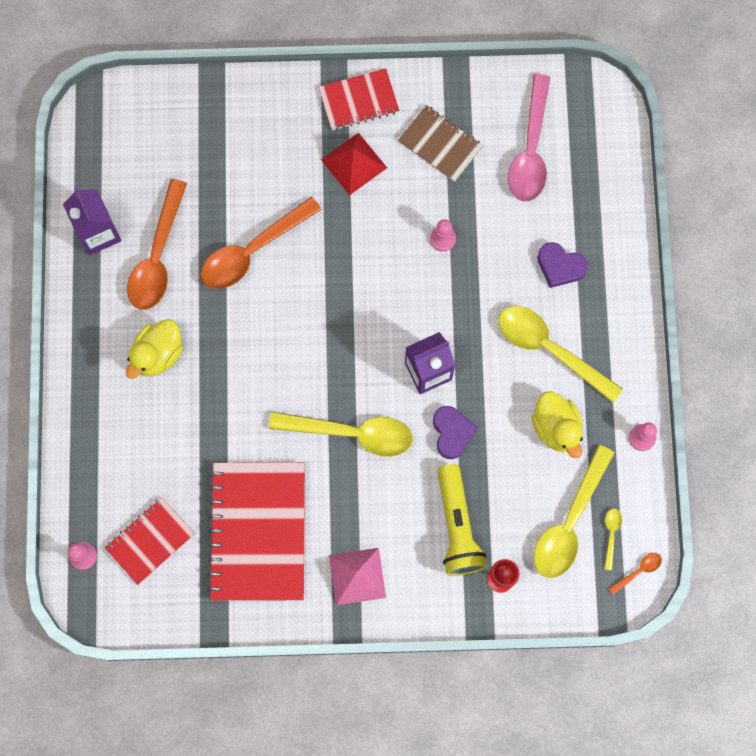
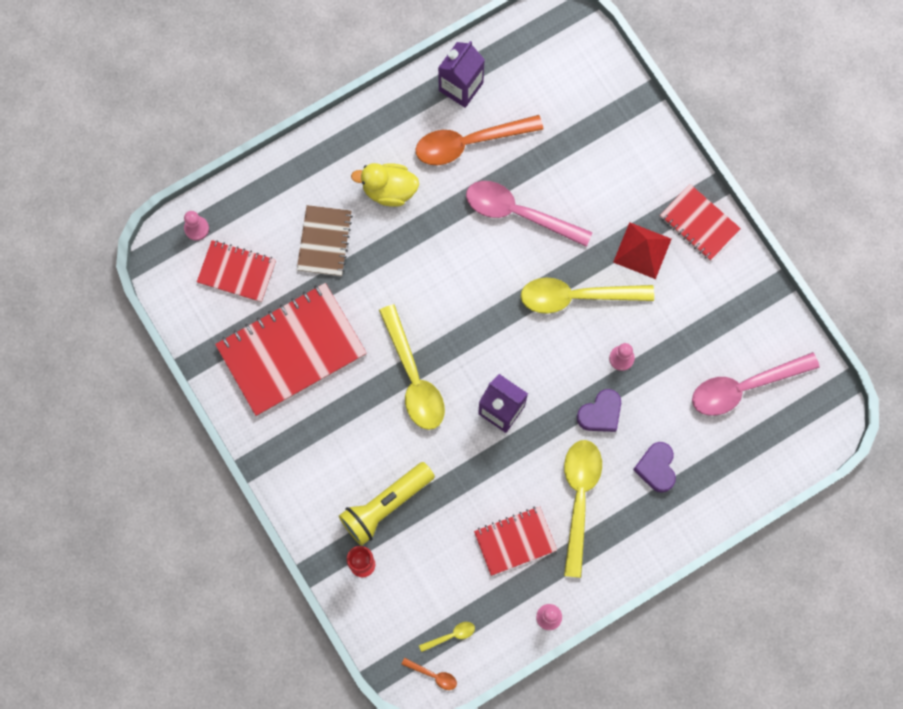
camera: 60 degrees right, 0 degrees up
orange spoon [201,197,322,289] -> pink spoon [466,181,592,247]
pink pyramid [329,548,386,605] -> none
brown notebook [398,105,483,182] -> brown notebook moved to [297,205,353,276]
purple heart [433,406,478,459] -> purple heart moved to [577,389,621,432]
yellow duck [531,391,583,458] -> red notebook [474,506,557,576]
yellow spoon [534,445,614,578] -> yellow spoon moved to [521,277,654,314]

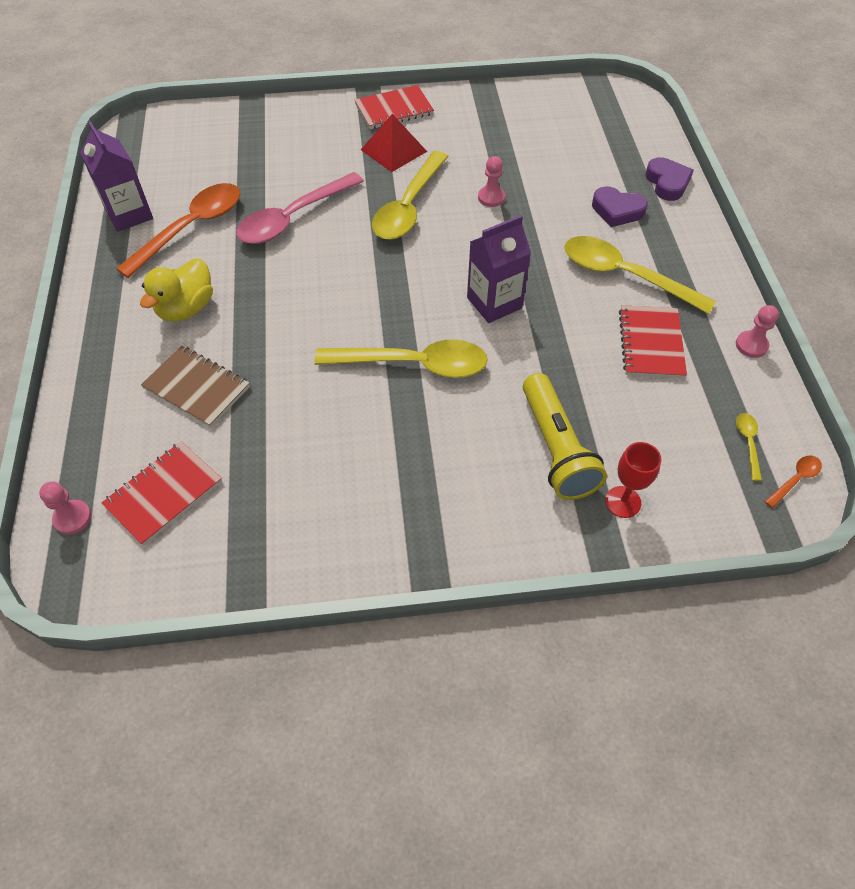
camera: 65 degrees left, 20 degrees down
red notebook [215,283,367,416] -> none
orange spoon [416,115,544,165] -> orange spoon turned 150 degrees counterclockwise [116,183,241,278]
purple heart [577,389,621,432] -> purple heart moved to [645,157,694,201]
pink spoon [692,352,820,416] -> none

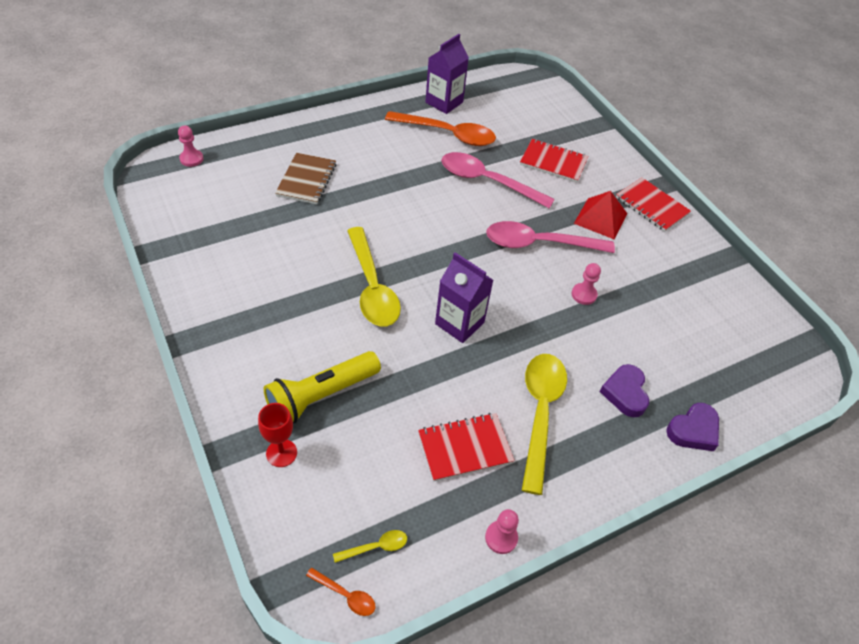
camera: 65 degrees right, 5 degrees down
red notebook [101,441,222,546] -> red notebook moved to [520,139,588,183]
yellow duck [140,258,213,322] -> none
yellow spoon [372,151,449,240] -> pink spoon [486,221,615,253]

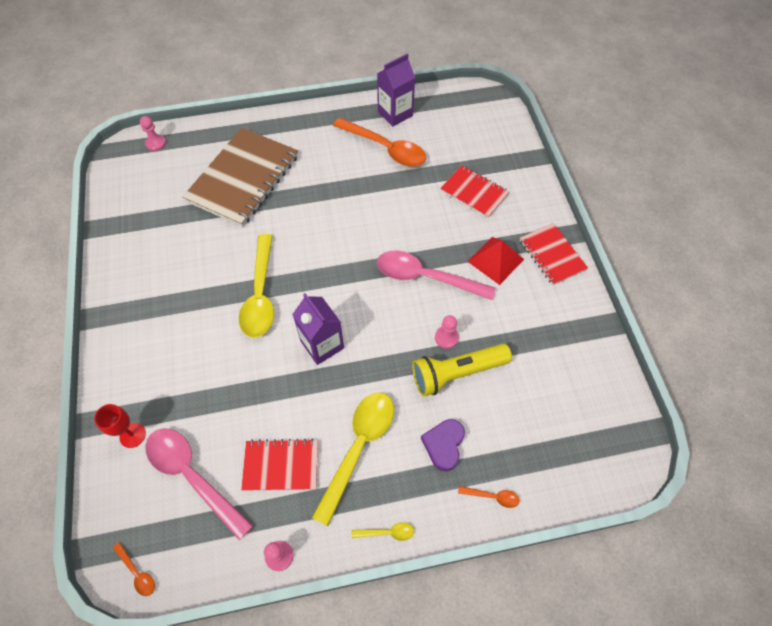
camera: 20 degrees right, 10 degrees up
yellow flashlight [264,351,381,424] -> yellow flashlight moved to [412,344,512,397]
brown notebook [275,153,336,204] -> brown notebook [182,128,298,227], size x1.82
yellow spoon [333,530,407,563] -> yellow spoon moved to [351,522,414,541]
pink spoon [441,152,555,208] -> pink spoon moved to [146,428,253,541]
purple heart [666,403,719,451] -> orange spoon [458,486,520,508]

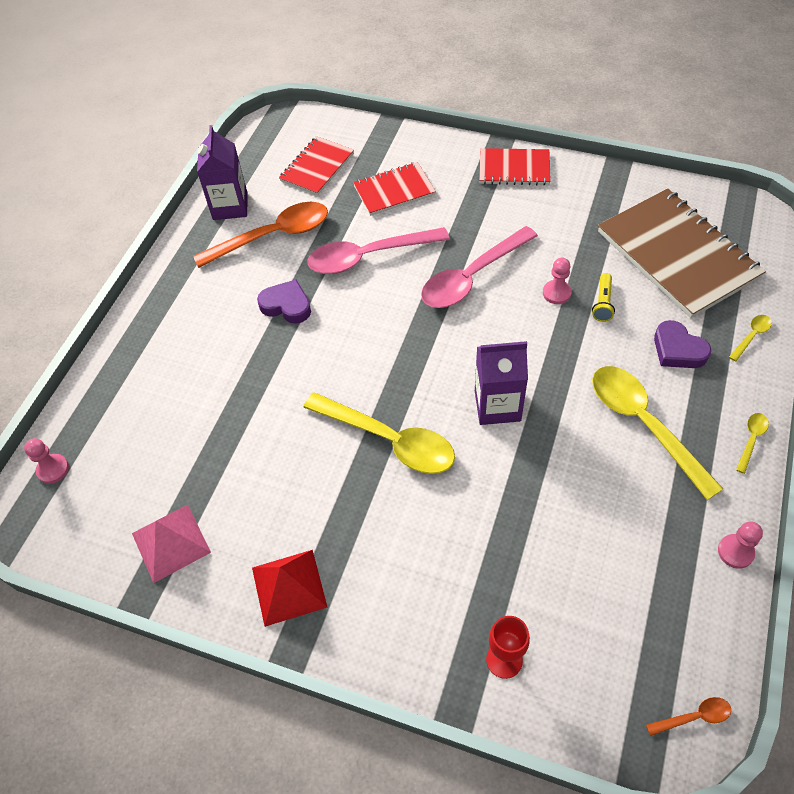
camera: 55 degrees left, 5 degrees down
pink spoon [146,428,253,541] -> pink spoon moved to [307,227,450,274]
brown notebook [182,128,298,227] -> brown notebook moved to [598,188,766,318]
red notebook [241,439,318,491] -> red notebook moved to [279,136,354,195]
yellow flashlight [412,344,512,397] -> yellow flashlight [592,273,615,322], size x0.48
orange spoon [458,486,520,508] -> yellow spoon [729,315,772,362]
red pyramid [467,237,524,285] -> red pyramid moved to [252,550,328,627]
none -> pink pyramid [132,505,211,583]
none -> purple heart [257,279,311,324]

